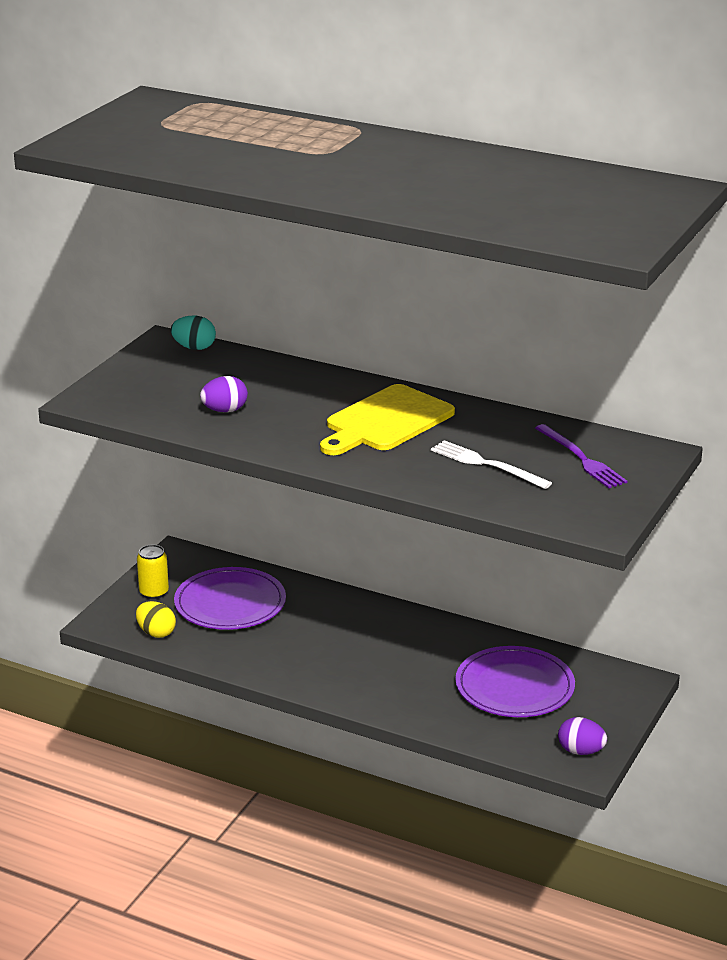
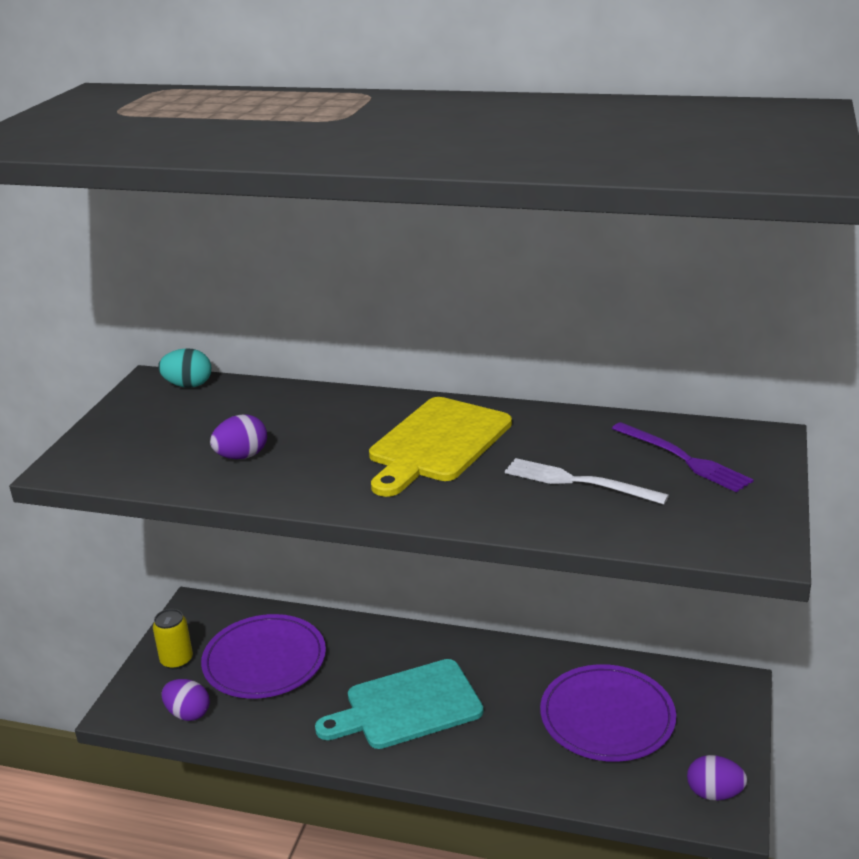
camera: 10 degrees left, 0 degrees up
yellow egg [136,601,176,638] -> purple egg [161,679,210,721]
none -> turquoise cutting board [315,659,483,749]

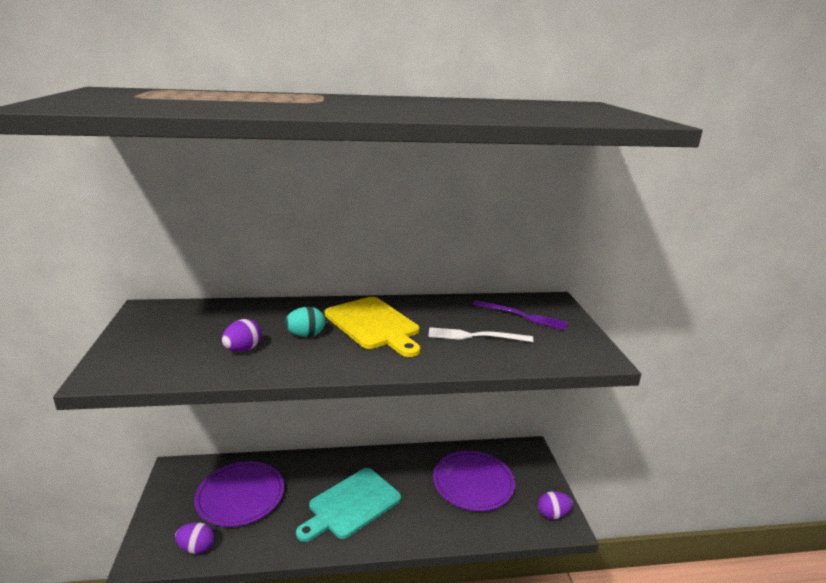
camera: 25 degrees left, 5 degrees down
yellow can [153,609,193,669] -> none
turquoise egg [158,348,211,388] -> turquoise egg moved to [285,307,325,337]
yellow cutting board [369,397,512,497] -> yellow cutting board turned 45 degrees counterclockwise [325,297,420,357]

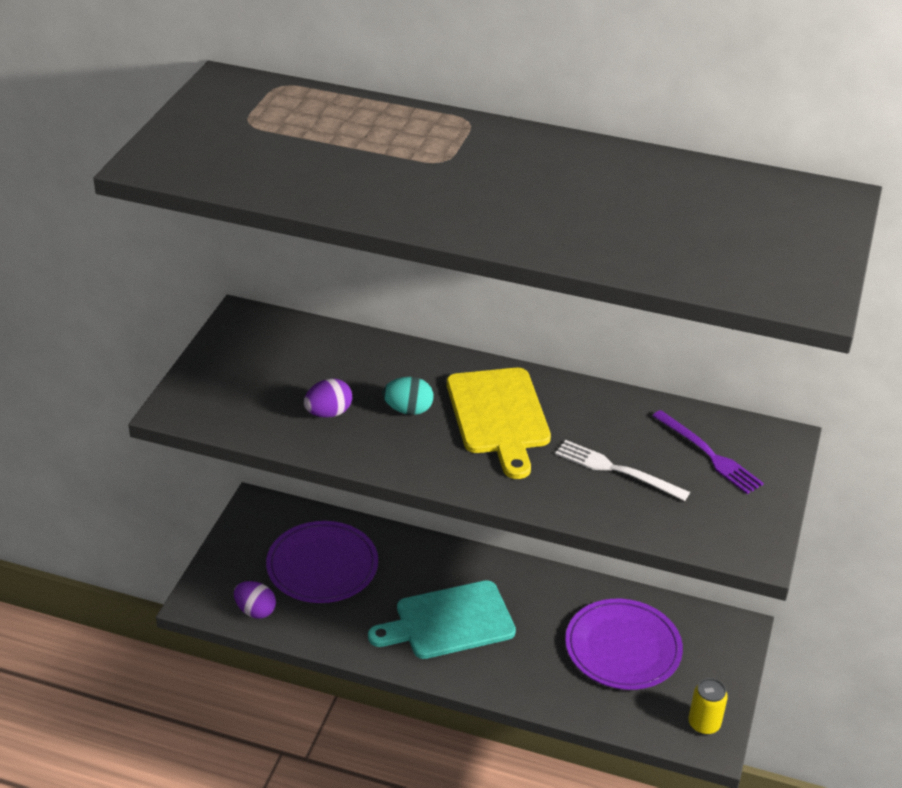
camera: 25 degrees right, 15 degrees up
purple egg [538,491,573,519] -> yellow can [688,678,728,735]

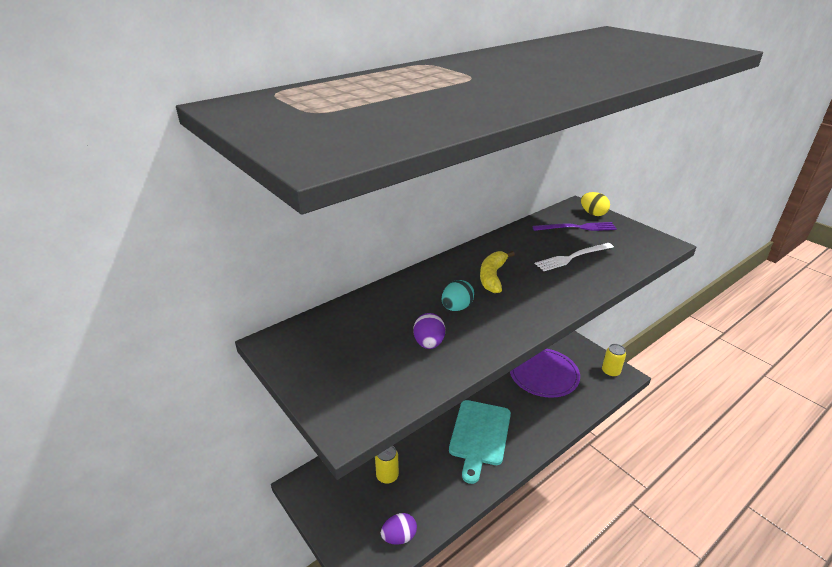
camera: 55 degrees left, 5 degrees down
purple plate [266,521,378,603] -> yellow can [375,446,399,484]
yellow cutting board [447,368,551,479] -> yellow banana [480,251,515,293]
none -> yellow egg [581,192,610,216]

